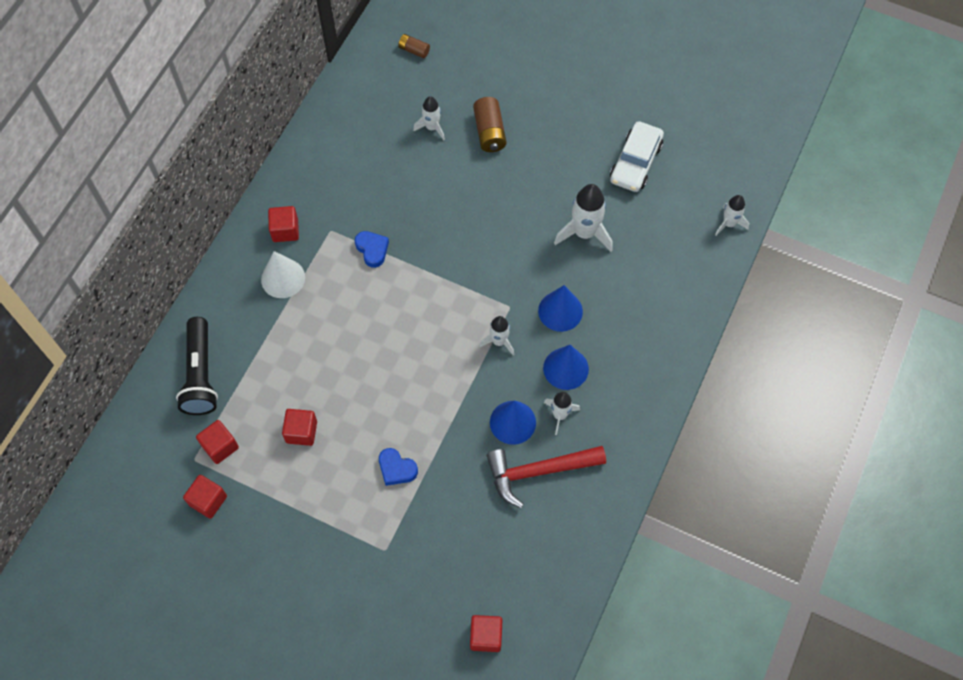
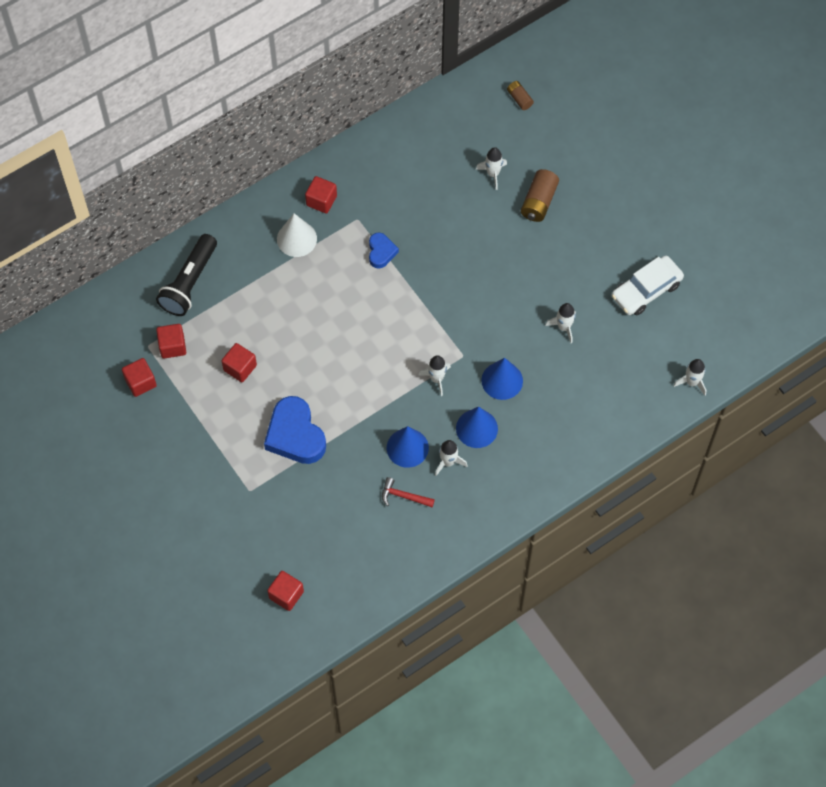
camera: 30 degrees right, 0 degrees up
blue heart [379,448,418,486] -> blue heart [264,396,326,464], size x1.87
red hammer [487,446,606,508] -> red hammer [382,477,435,507], size x0.51
white rocket [554,184,613,252] -> white rocket [545,303,576,343], size x0.60

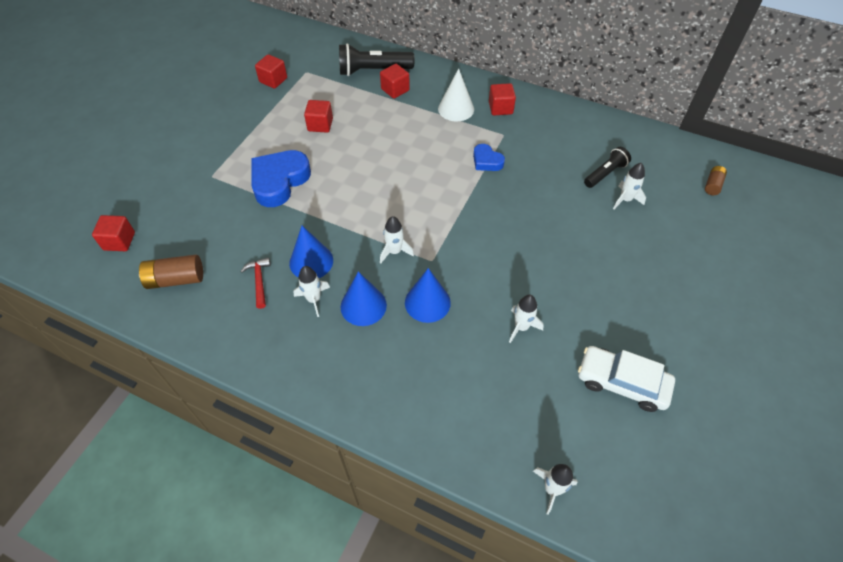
camera: 60 degrees right, 10 degrees down
red cube [156,324,186,359] -> red cube moved to [380,64,410,99]
blue heart [369,233,399,269] -> blue heart turned 75 degrees clockwise [473,144,505,171]
brown battery [521,169,559,222] -> brown battery moved to [139,255,203,289]
none -> black flashlight [584,147,631,188]

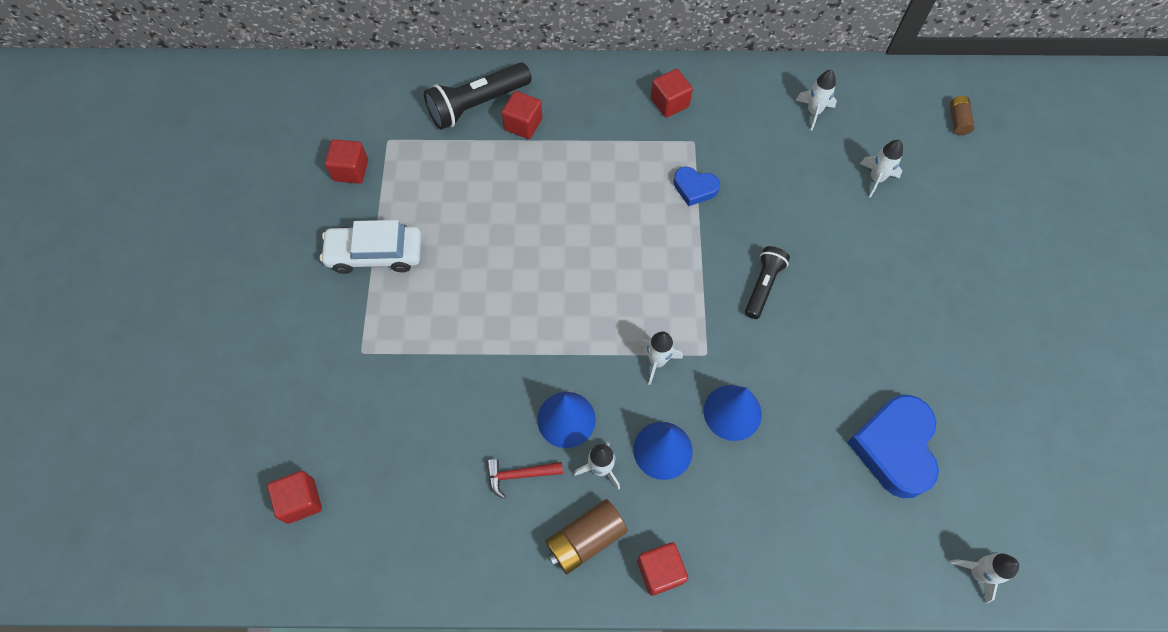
camera: 25 degrees left, 10 degrees up
brown battery [139,255,203,289] -> brown battery moved to [545,499,628,574]
red hammer [240,257,271,309] -> red hammer turned 60 degrees counterclockwise [487,459,563,499]
blue heart [251,150,311,207] -> blue heart moved to [847,395,939,498]
red cube [304,100,333,133] -> red cube moved to [637,542,688,596]
white cone [438,68,474,122] -> none
white rocket [509,295,544,343] -> white rocket moved to [795,70,837,130]
white car [578,346,675,412] -> white car moved to [320,220,421,274]
black flashlight [584,147,631,188] -> black flashlight moved to [745,246,790,319]

